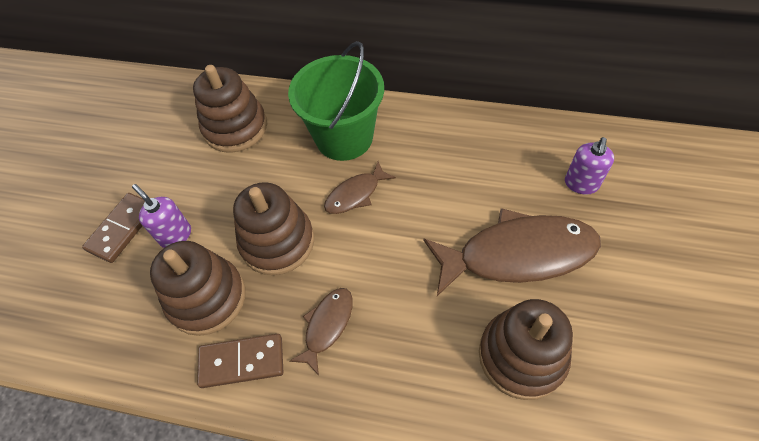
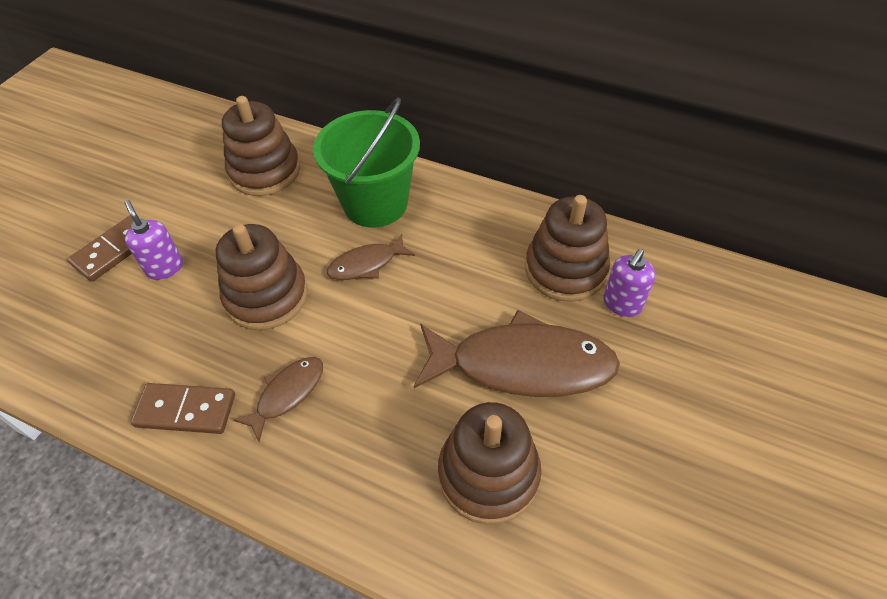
camera: 10 degrees right, 5 degrees down
brown stacking toy [150,241,245,336] -> brown stacking toy moved to [525,195,610,302]

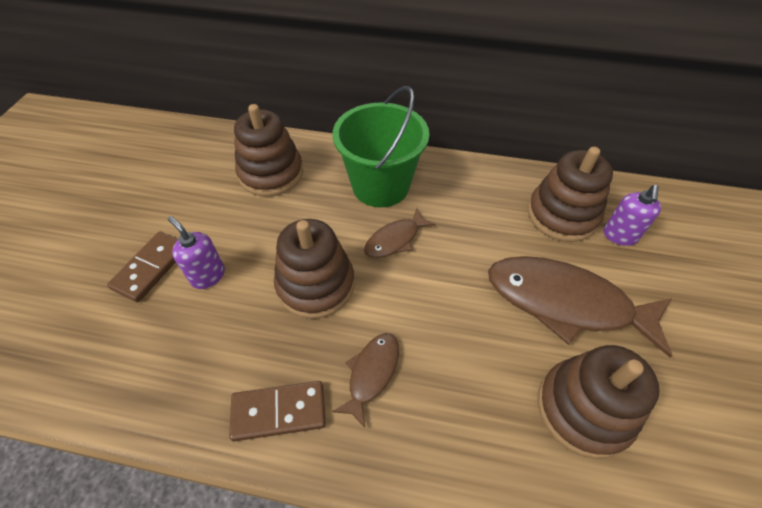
camera: 15 degrees left, 0 degrees up
brown fish [414,310,620,397] -> brown fish turned 150 degrees counterclockwise [488,256,672,358]

